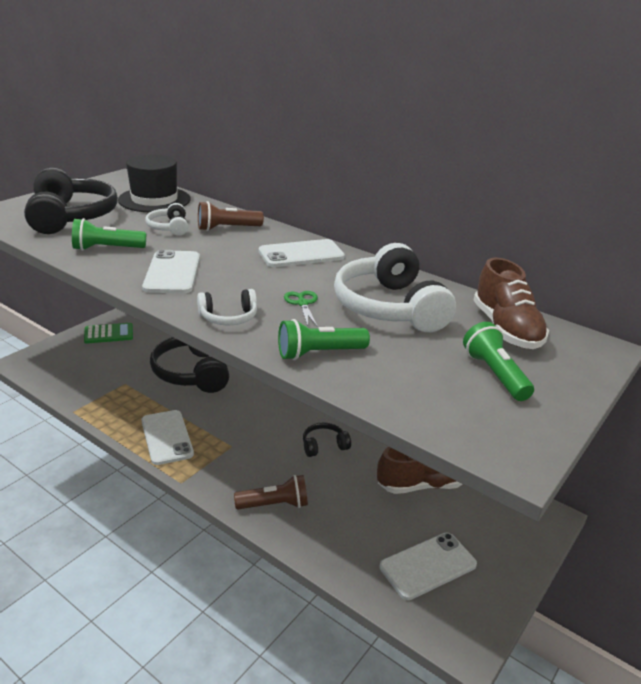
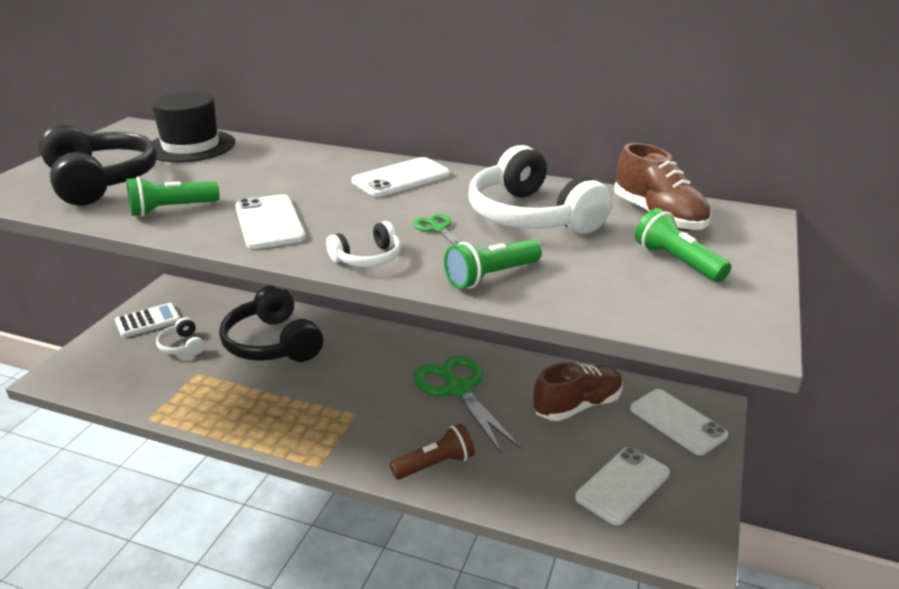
camera: 15 degrees left, 0 degrees up
green calculator [84,323,133,344] -> white calculator [115,303,180,338]
white phone [141,410,194,465] -> white phone moved to [630,389,728,455]
white headphones [145,203,188,236] -> white headphones moved to [156,317,205,355]
brown flashlight [198,201,264,231] -> none
black headphones [303,423,351,457] -> green scissors [414,356,521,454]

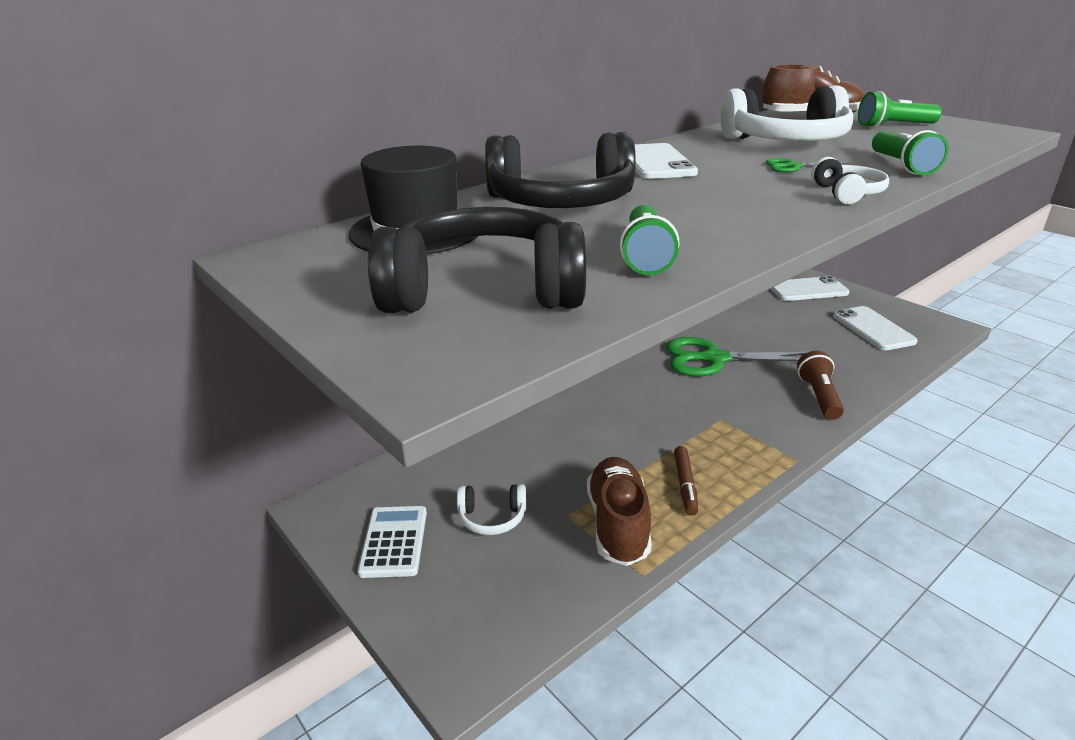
camera: 60 degrees left, 0 degrees up
black headphones [219,285,323,362] -> black headphones moved to [485,132,636,208]
white phone [235,194,305,249] -> none
brown shoe [533,362,623,421] -> brown shoe moved to [587,457,652,566]
none -> brown marker [674,446,699,516]

